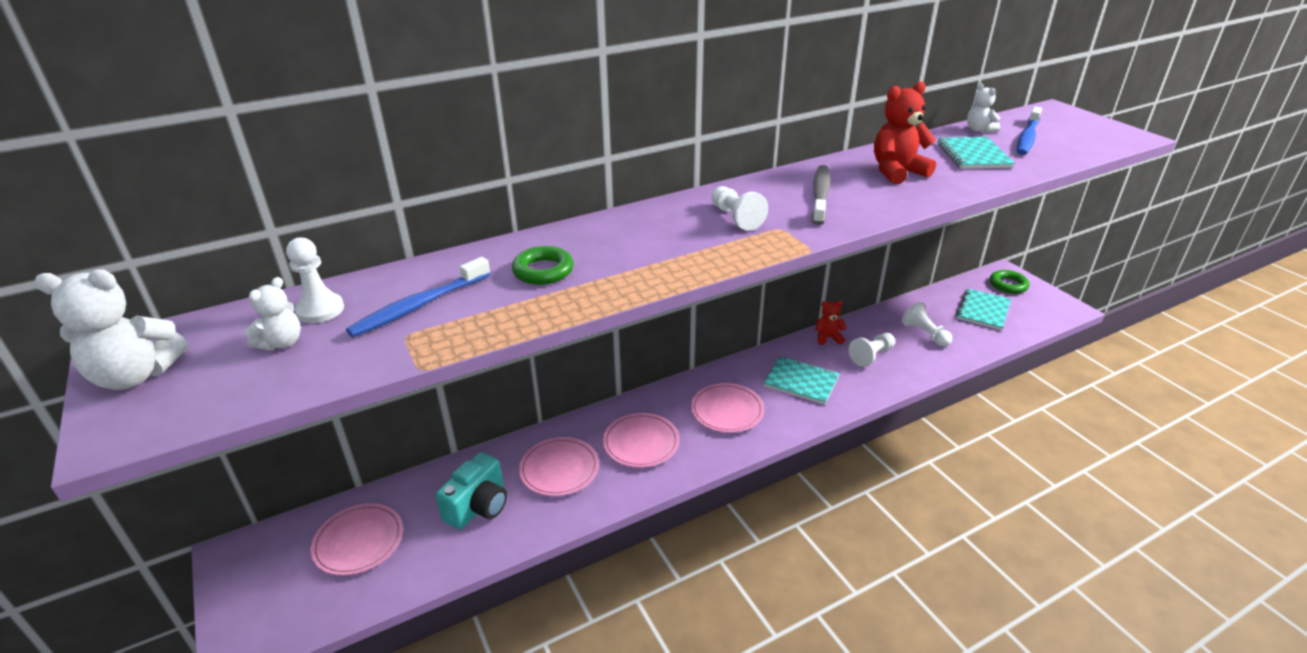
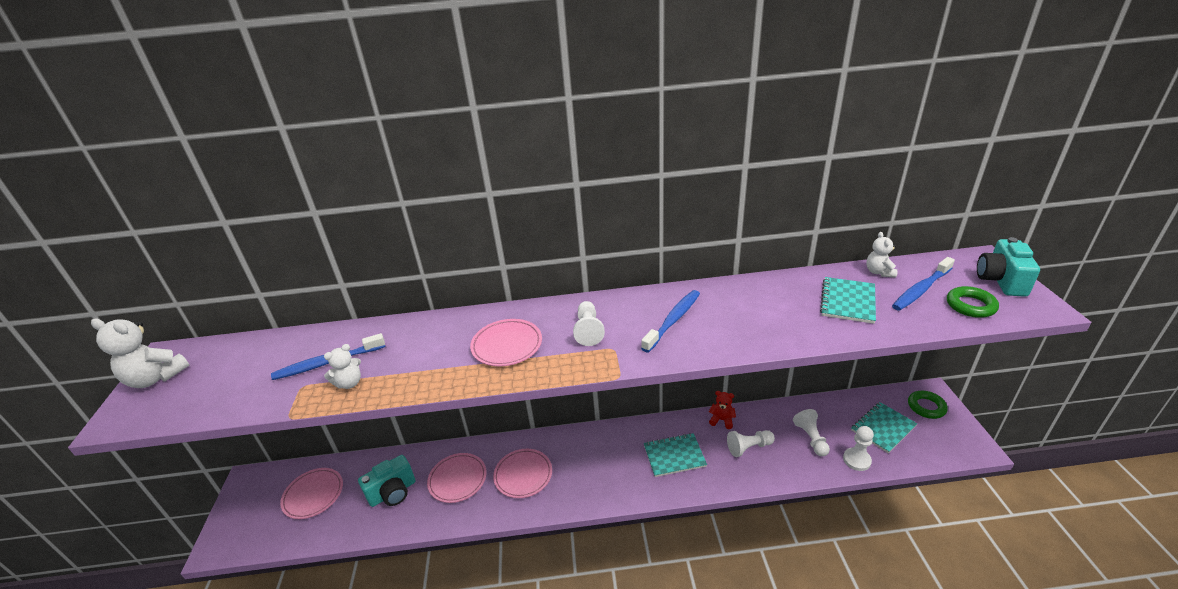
camera: 25 degrees right, 0 degrees up
white teddy bear [245,277,301,350] -> white teddy bear moved to [324,344,361,389]
white pawn [286,237,344,323] -> white pawn moved to [843,426,874,471]
green ring [512,246,574,285] -> green ring moved to [947,286,999,318]
pink plate [691,383,764,433] -> pink plate moved to [470,319,542,366]
turquoise notebook [764,356,840,405] -> turquoise notebook turned 60 degrees counterclockwise [644,433,707,477]
grey toothbrush [812,165,830,225] -> blue toothbrush [641,290,700,352]
red teddy bear [874,81,936,184] -> none
none -> turquoise camera [977,237,1040,297]

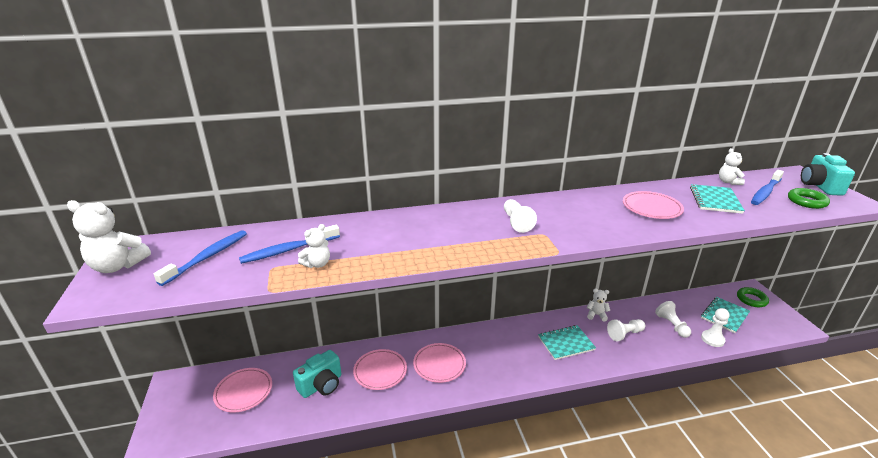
camera: 10 degrees left, 5 degrees down
pink plate [470,319,542,366] -> pink plate moved to [623,191,684,219]
blue toothbrush [641,290,700,352] -> blue toothbrush moved to [154,230,247,286]
red teddy bear [709,391,736,429] -> white teddy bear [587,288,610,322]

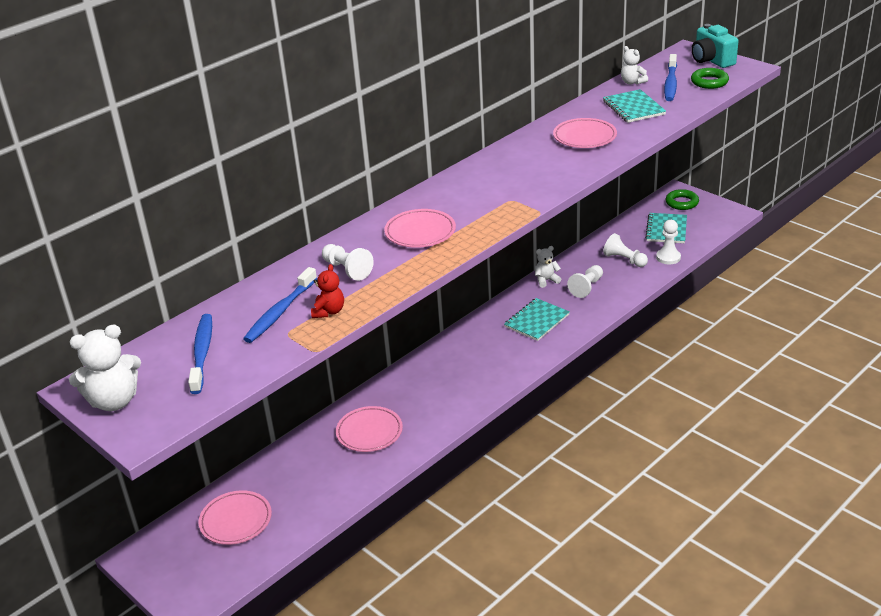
camera: 30 degrees left, 5 degrees up
turquoise camera [293,350,341,398] -> none
white teddy bear [298,224,330,268] -> red teddy bear [311,264,344,318]
pink plate [413,343,466,383] -> pink plate moved to [384,209,456,248]
white pawn [504,199,537,233] -> white pawn moved to [322,244,374,281]

